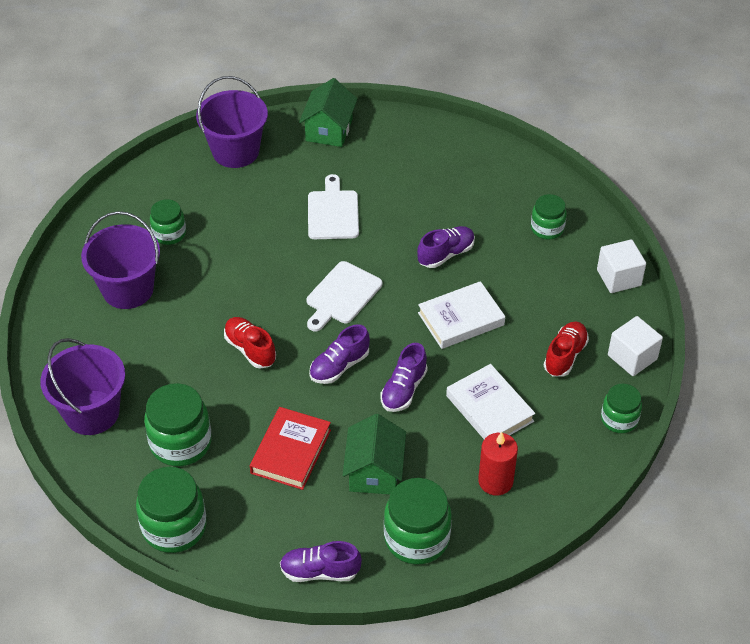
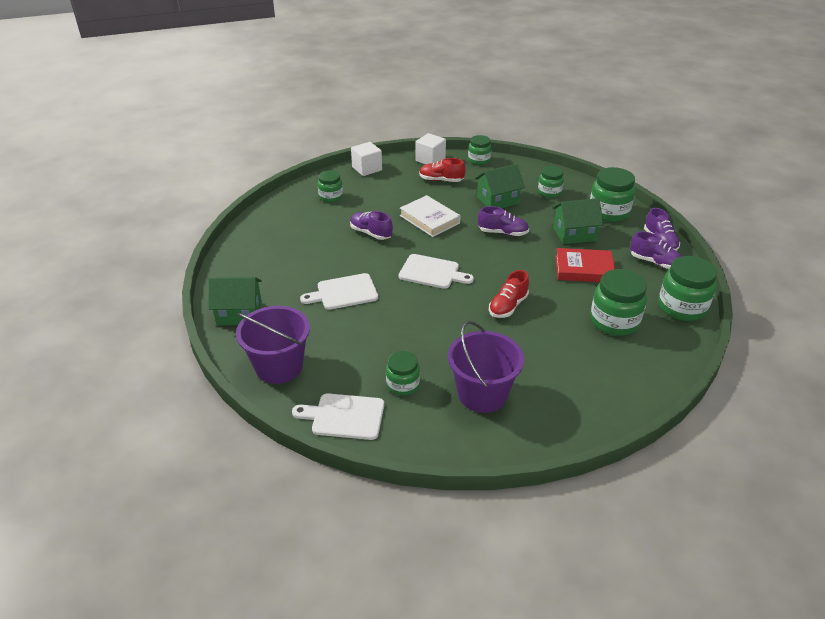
camera: 105 degrees left, 10 degrees down
purple bucket [40,338,125,435] -> none
purple shoe [309,324,370,384] -> purple shoe moved to [630,231,682,269]
white book [446,364,535,439] -> green house [475,164,525,208]
red candle [478,432,518,496] -> green jar [538,166,564,198]
none -> white cutting board [292,393,384,440]

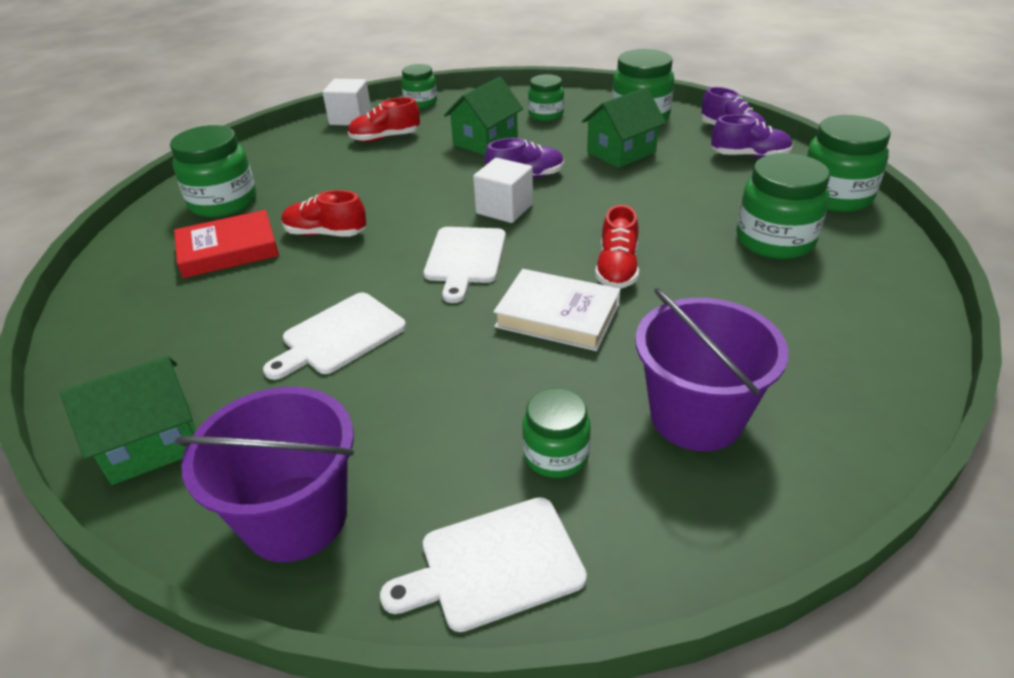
camera: 25 degrees left, 0 degrees up
green jar [318,170,343,203] -> green jar [170,125,256,217], size x1.63
purple shoe [350,211,393,240] -> red shoe [282,190,366,237]
white cube [351,142,382,176] -> white cube moved to [473,158,533,223]
white cutting board [399,254,474,289] -> white cutting board turned 105 degrees clockwise [424,227,506,303]
white book [400,195,461,237] -> white book moved to [494,269,620,351]
red book [555,248,615,282] -> red book moved to [174,210,279,278]

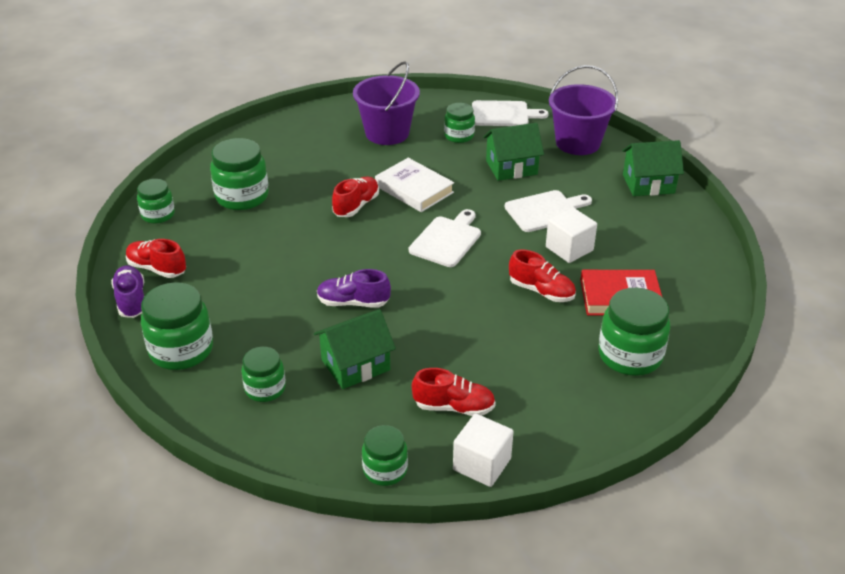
camera: 160 degrees left, 0 degrees up
white cube [473,158,533,223] -> white cube moved to [546,207,597,263]
green house [582,87,666,168] -> green house moved to [483,123,544,181]
purple shoe [711,114,793,158] -> red shoe [126,239,186,278]
green jar [806,115,890,212] -> green jar [137,179,175,224], size x0.61

